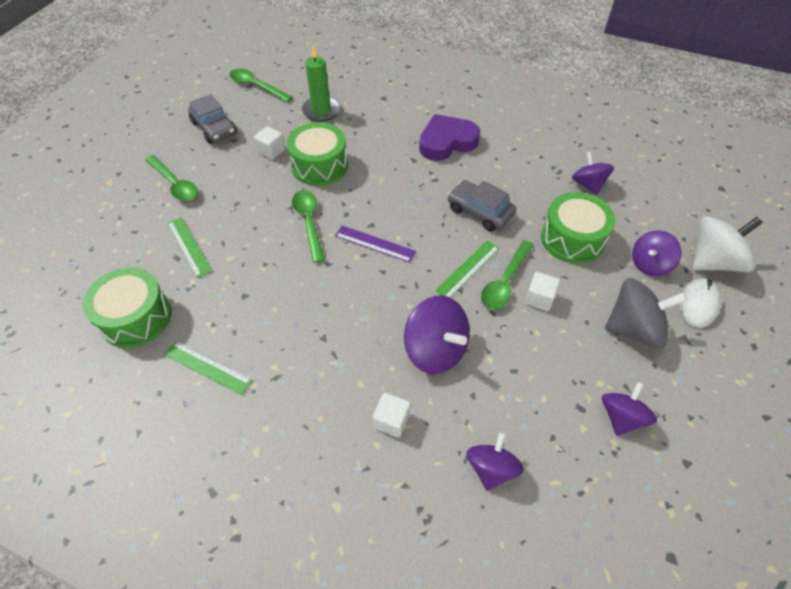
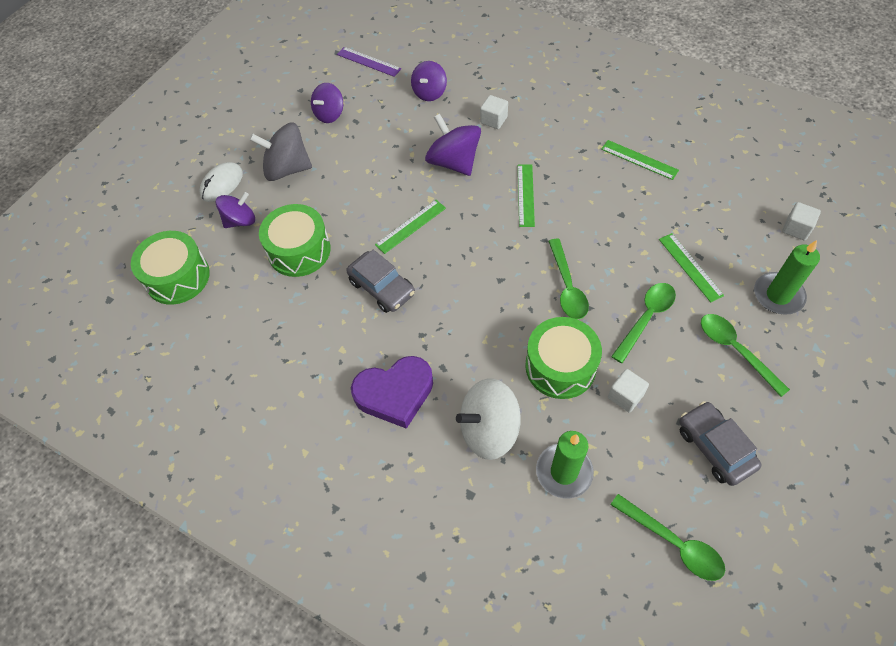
camera: 170 degrees left, 5 degrees up
green drum [83,267,171,348] -> green drum moved to [131,231,210,305]
purple ruler [335,225,416,263] -> purple ruler moved to [337,47,401,77]
green spoon [481,240,534,310] -> green spoon moved to [611,283,676,363]
white cube [525,272,560,311] -> white cube moved to [782,202,821,240]
purple spinning top [572,151,614,195] -> none
white spinning top [692,217,763,272] -> white spinning top moved to [456,378,521,460]
none -> green ruler [518,164,535,227]
none -> green candle [754,240,820,315]

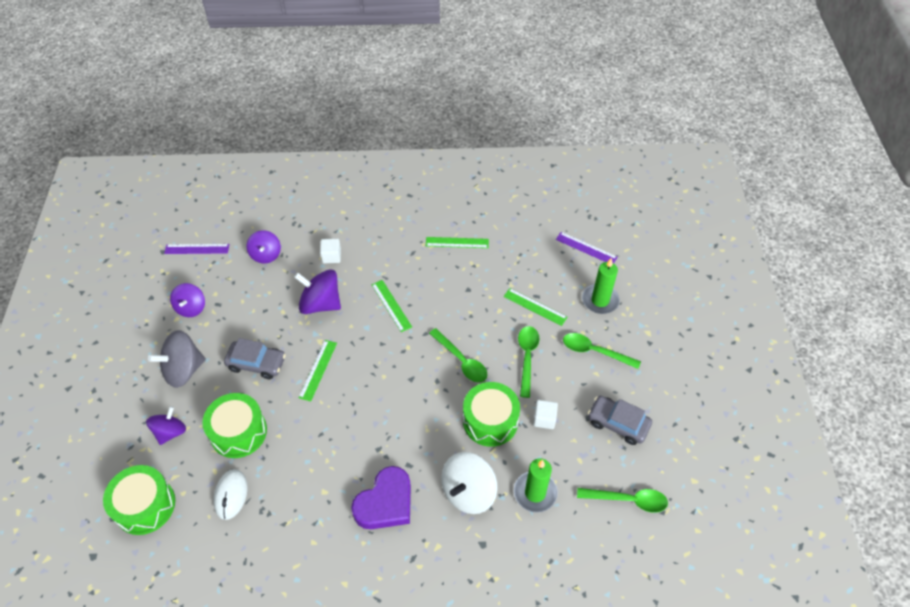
camera: 35 degrees left, 5 degrees down
white mouse [199,162,243,202] -> white mouse moved to [213,469,248,520]
grey car [346,250,415,313] -> grey car moved to [224,338,286,380]
white cube [782,202,821,240] -> purple ruler [556,232,618,263]

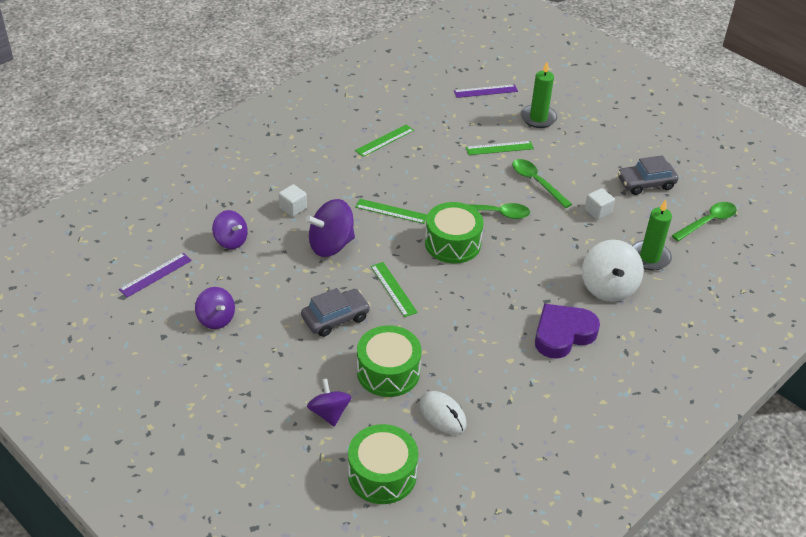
camera: 45 degrees left, 10 degrees down
grey spinning top [148,330,206,388] -> none
purple heart [351,466,411,529] -> purple heart turned 120 degrees counterclockwise [535,304,600,359]
green drum [463,382,520,447] -> green drum moved to [425,202,484,264]
green spoon [563,333,641,369] -> none

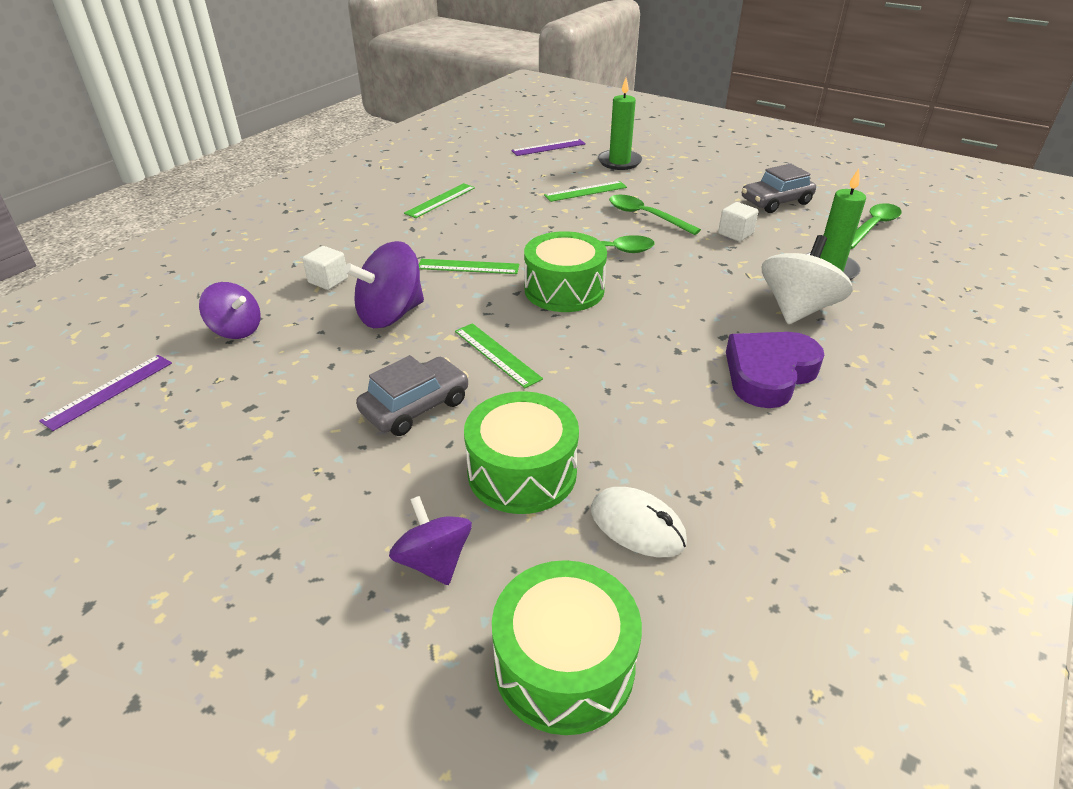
camera: 10 degrees left, 5 degrees down
purple spinning top [195,287,235,329] -> none
white spinning top [582,240,644,302] -> white spinning top turned 135 degrees counterclockwise [762,235,853,324]

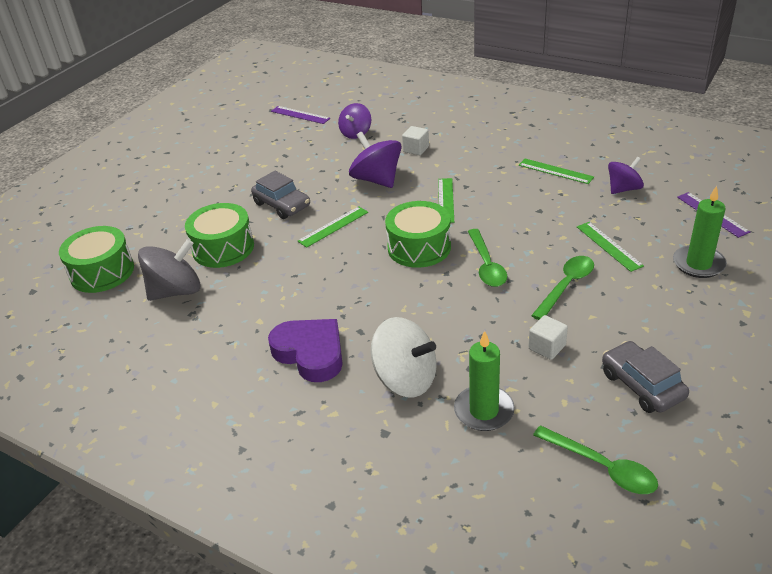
camera: 90 degrees right, 0 degrees up
purple spinning top [389,496,472,585] -> purple spinning top moved to [608,157,644,194]
white mouse [591,487,687,557] -> grey spinning top [138,239,201,301]

